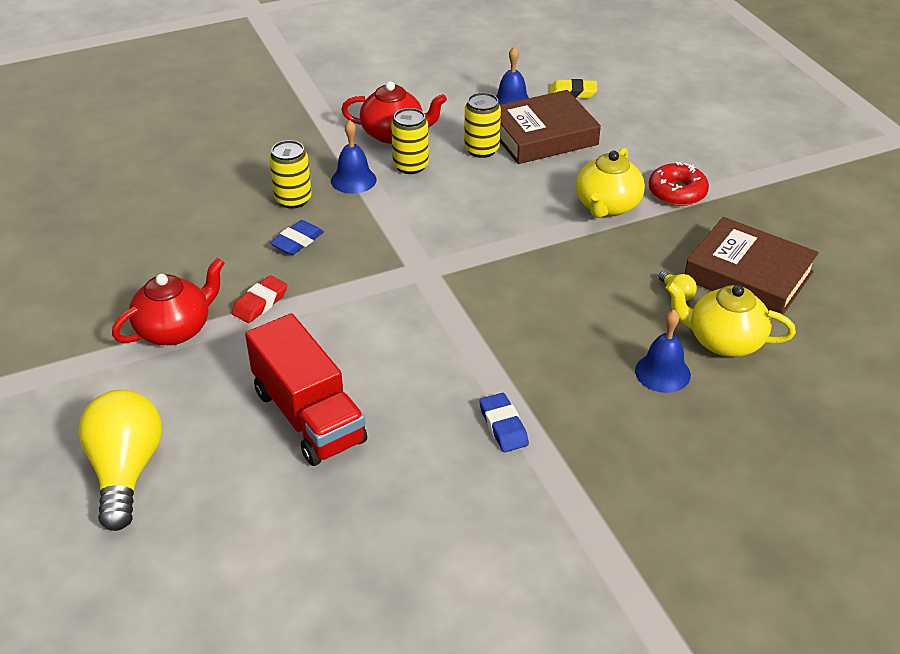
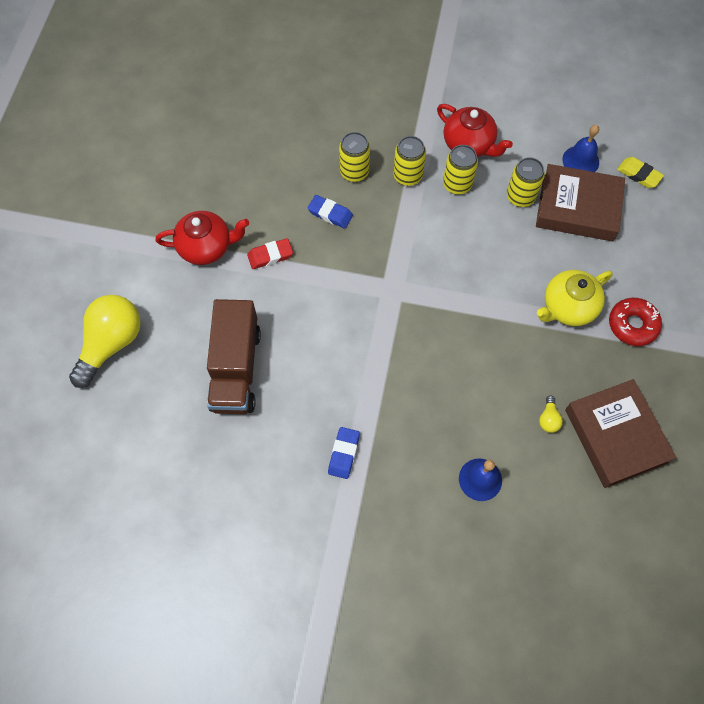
camera: 35 degrees right, 25 degrees up
red truck [245,313,367,466] -> brown truck [207,299,261,414]
blue eraser [270,220,324,255] -> blue eraser turned 45 degrees clockwise [308,195,353,229]
blue bell [331,120,377,194] -> yellow can [393,136,426,186]
yellow teapot [666,281,796,357] -> none

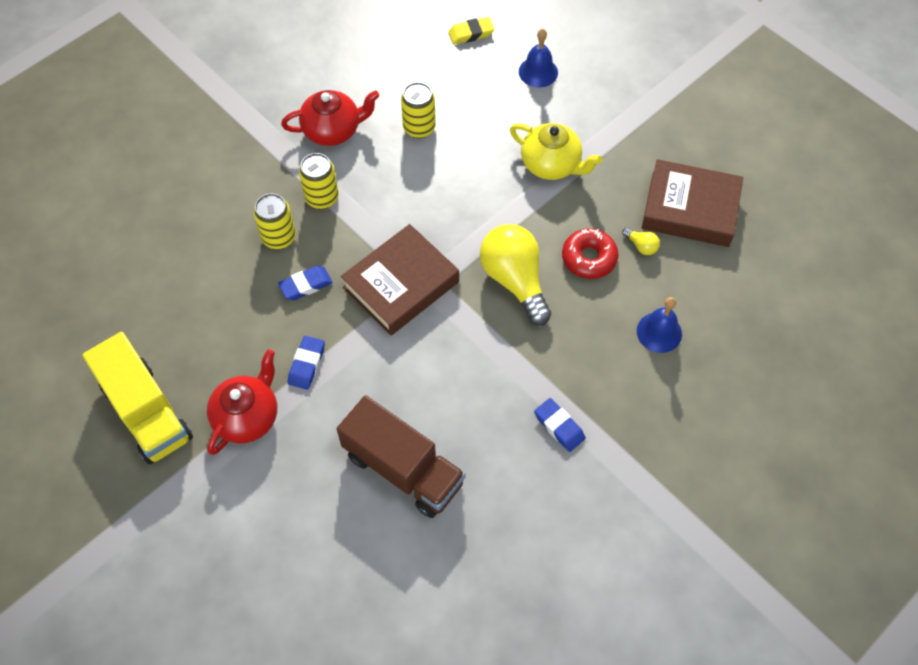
camera: 55 degrees left, 5 degrees down
yellow light bulb [69,295,141,388] -> yellow light bulb moved to [480,224,551,325]
red eraser [247,238,293,269] -> blue eraser [288,336,325,390]
yellow can [443,145,478,195] -> none
brown book [536,164,625,242] -> brown book moved to [341,224,459,335]
yellow teapot [537,270,613,326] -> yellow teapot turned 60 degrees counterclockwise [510,123,602,180]
blue bell [563,125,599,172] -> blue bell moved to [519,28,558,88]
red donut [609,298,662,346] -> red donut moved to [562,228,619,279]
none -> yellow truck [82,332,193,464]

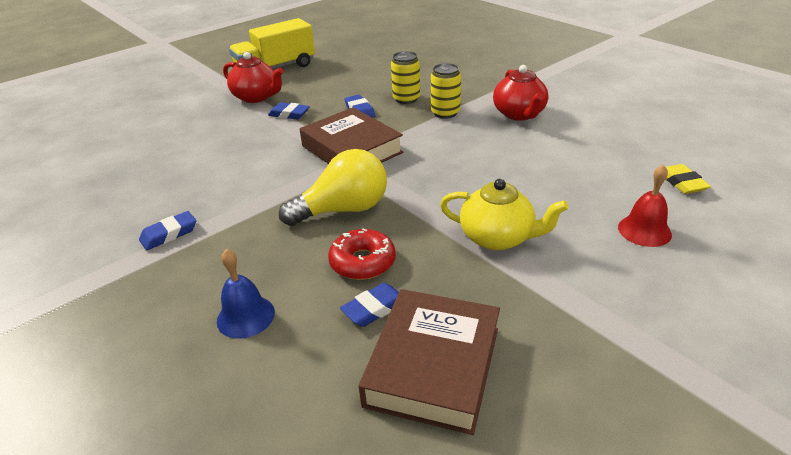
camera: 95 degrees right, 25 degrees down
brown truck [337,395,466,518] -> none
yellow can [401,82,436,138] -> none
yellow teapot [510,123,602,180] -> yellow teapot turned 105 degrees counterclockwise [440,179,568,250]
blue bell [519,28,558,88] -> red bell [618,164,672,247]
yellow light bulb [622,228,660,255] -> blue eraser [340,283,399,327]

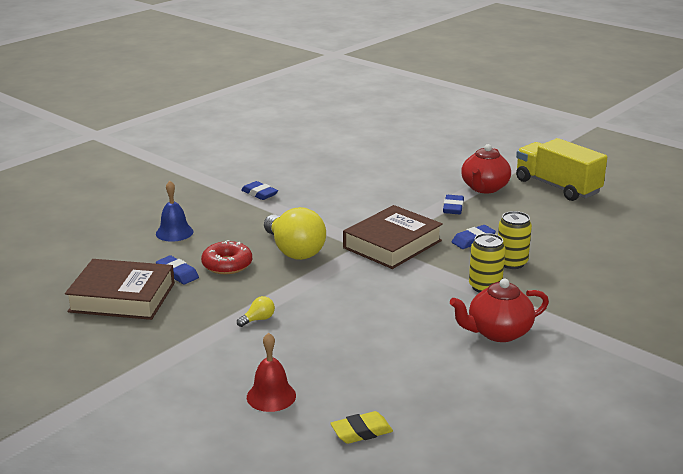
camera: 80 degrees right, 10 degrees down
yellow teapot [440,179,568,250] -> yellow light bulb [237,296,275,327]

